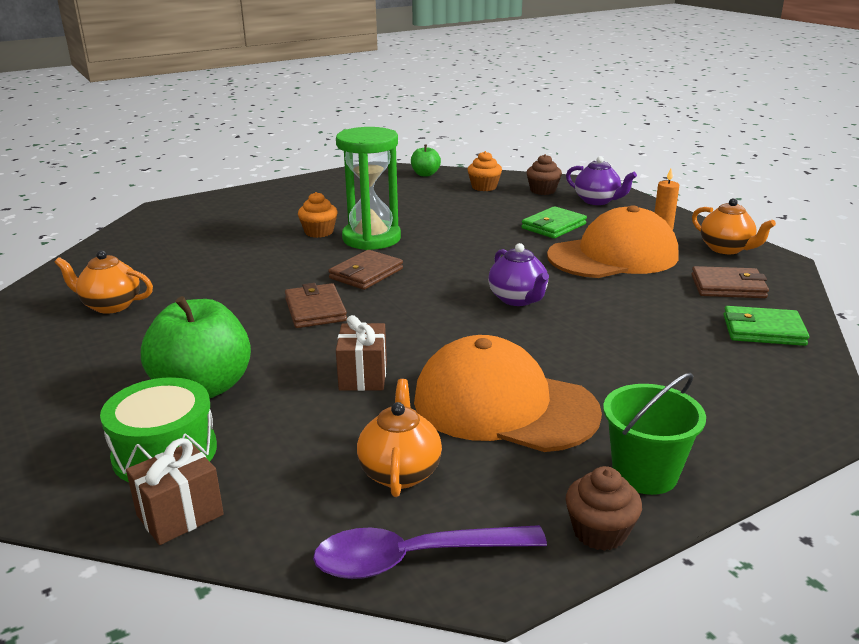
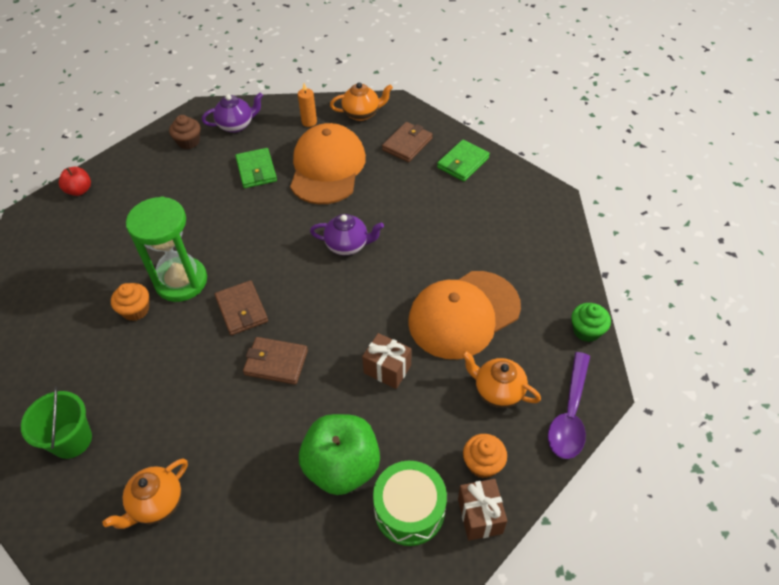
camera: 60 degrees left, 25 degrees up
green apple [411,145,441,176] -> red apple [59,167,91,196]
orange cupcake [467,151,502,191] -> orange cupcake moved to [463,434,507,478]
brown cupcake [566,466,642,551] -> green cupcake [571,303,611,342]
green bucket [603,373,706,495] -> green bucket moved to [21,386,92,459]

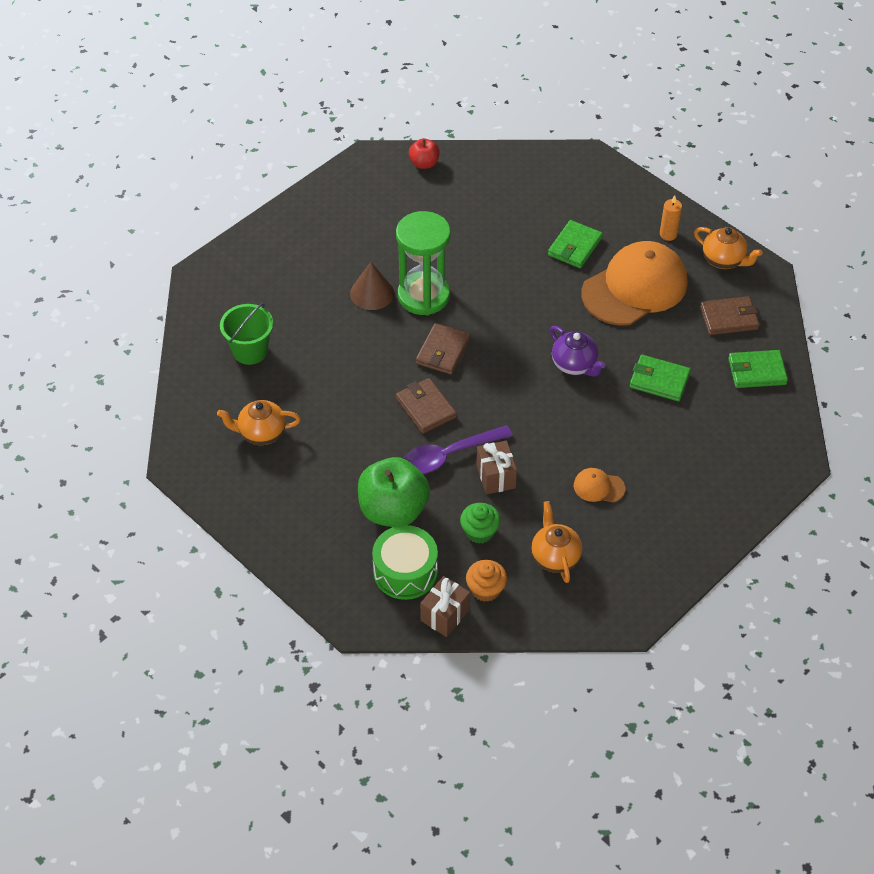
camera: 45 degrees right, 0 degrees up
orange cupcake [111,283,149,321] -> brown cone [350,262,394,310]
brown cupcake [169,115,200,149] -> none
purple teapot [202,93,263,133] -> none
orange cap [408,271,521,359] -> orange cap [574,468,625,503], size x0.41
purple spoon [548,352,590,459] -> purple spoon moved to [403,425,513,474]
green cupcake [571,303,611,342] -> green cupcake moved to [460,503,501,544]
none -> green wallet [630,355,691,401]

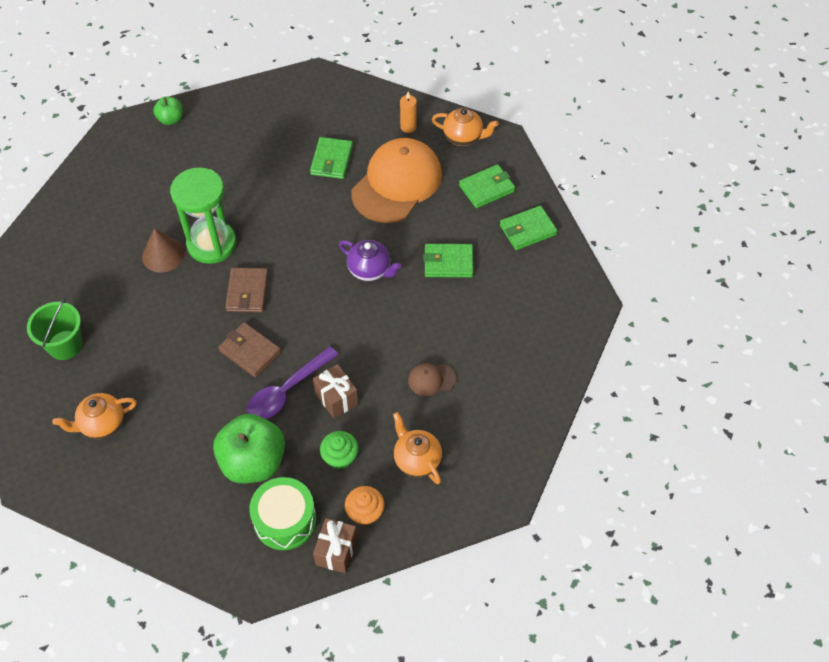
camera: 20 degrees left, 5 degrees up
red apple [409,138,440,169] -> green apple [153,97,183,125]
orange cap [574,468,625,503] -> brown cap [408,363,456,396]
brown wallet [700,296,759,335] -> green wallet [459,164,516,208]

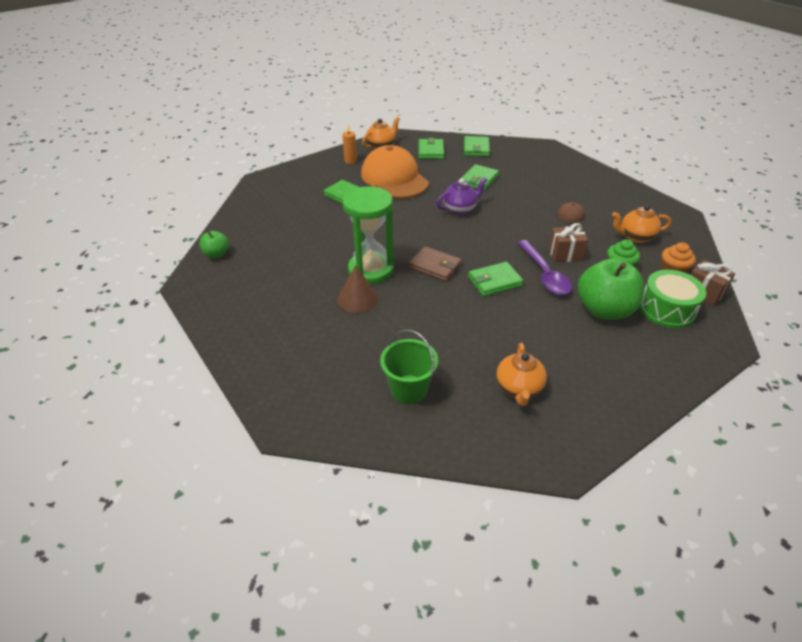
camera: 60 degrees left, 15 degrees down
brown wallet [218,322,281,378] -> green wallet [468,262,524,296]

